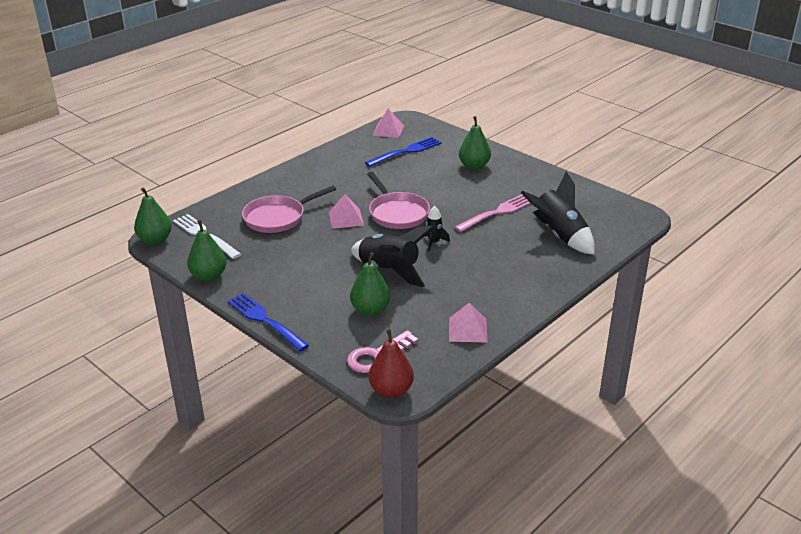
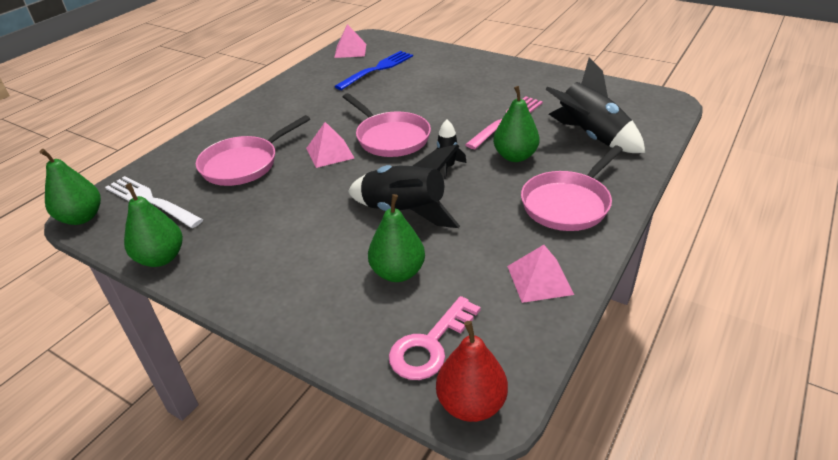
camera: 10 degrees left, 5 degrees up
blue fork [227,293,309,351] -> none
green pear [459,116,491,170] -> green pear moved to [493,86,540,162]
none -> pink pan [521,146,623,231]

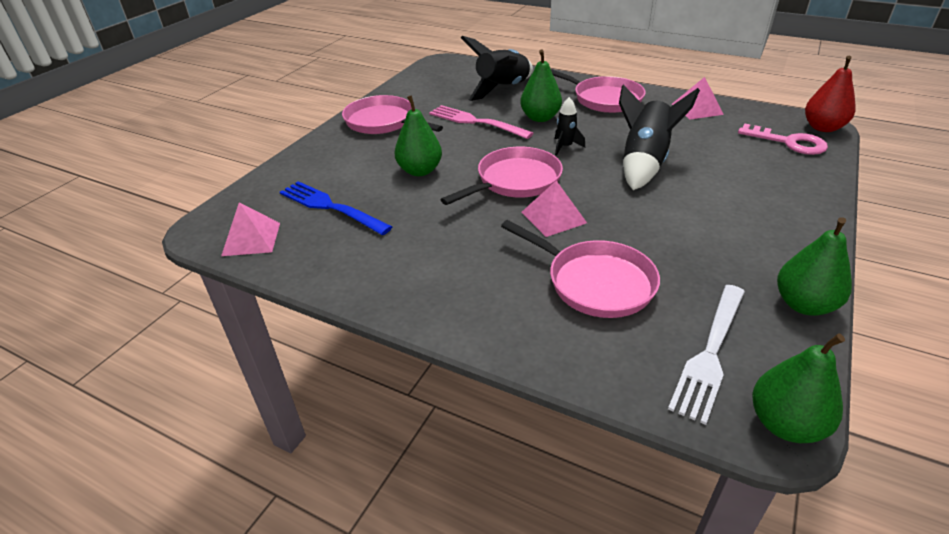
camera: 95 degrees left, 0 degrees up
green pear [368,194,425,282] -> green pear moved to [395,95,442,176]
none -> pink pan [342,95,443,134]

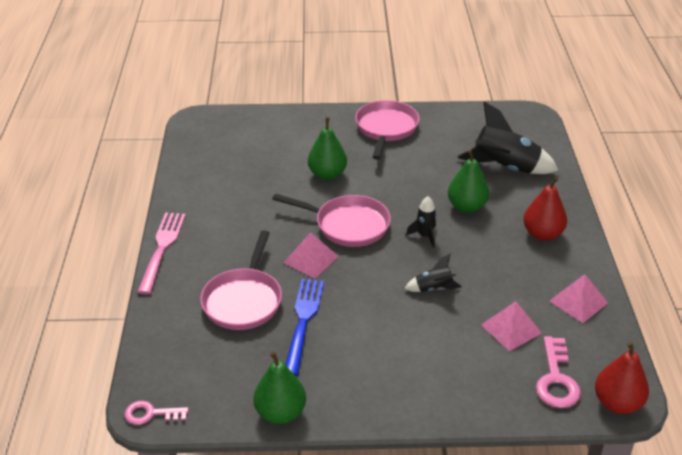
camera: 60 degrees right, 0 degrees up
pink pyramid [221,202,280,256] -> pink pyramid moved to [481,301,542,351]
blue fork [280,181,392,235] -> blue fork moved to [285,279,324,376]
pink fork [429,105,533,139] -> pink fork moved to [137,212,186,294]
pink pan [551,69,646,113] -> red pear [523,177,567,241]
black rocket [619,85,700,190] -> black rocket [405,254,462,292], size x0.49
white fork [668,285,745,425] -> none
green pear [752,333,845,443] -> pink key [125,401,189,425]

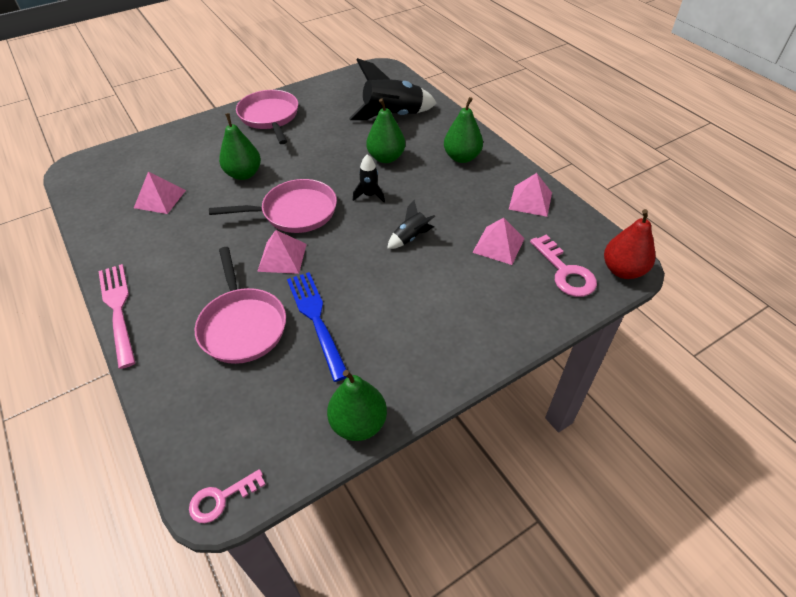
camera: 30 degrees left, 10 degrees up
red pear [523,177,567,241] -> green pear [444,97,483,163]
none -> pink pyramid [134,171,186,214]

